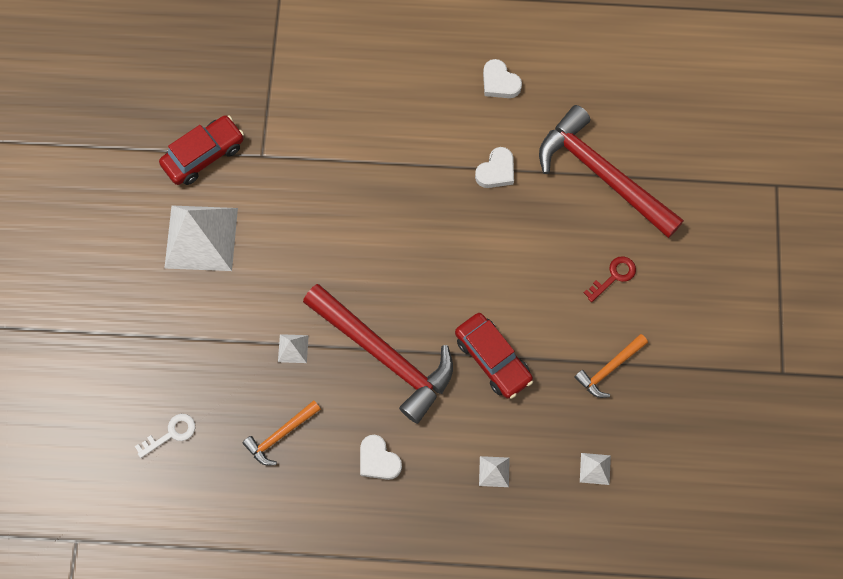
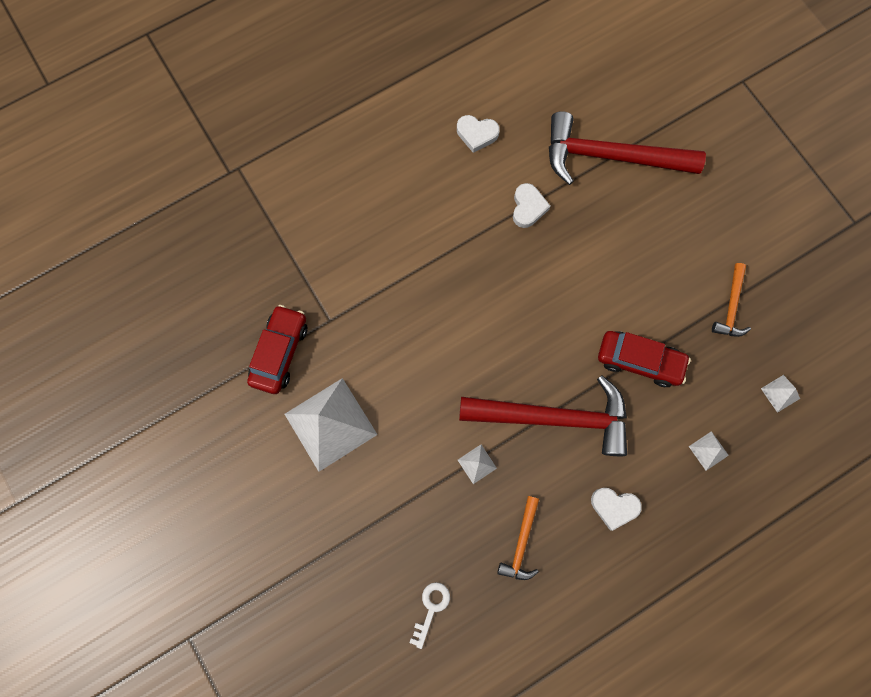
camera: 35 degrees left, 5 degrees up
red key [584,256,636,302] -> none

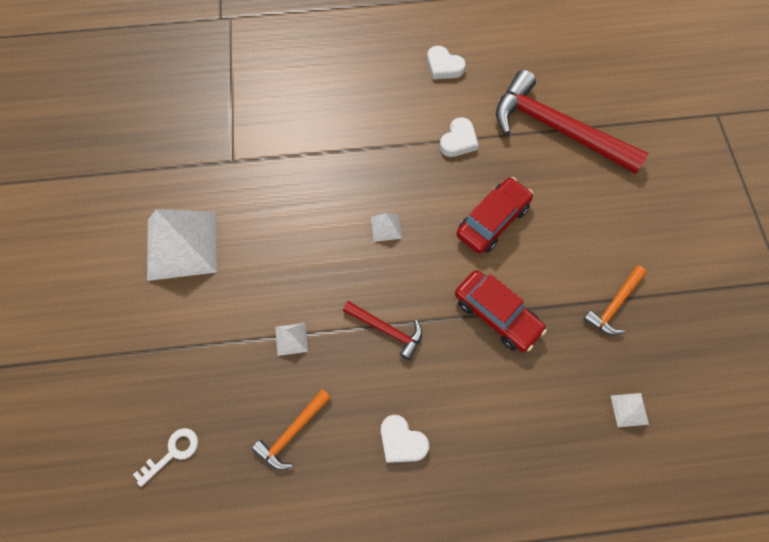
camera: 25 degrees right, 10 degrees down
red car [247,305,307,394] -> red car moved to [456,177,533,254]
red hammer [459,375,627,456] -> red hammer [343,301,422,360], size x0.48
white pyramid [689,431,729,471] -> white pyramid moved to [371,213,402,242]

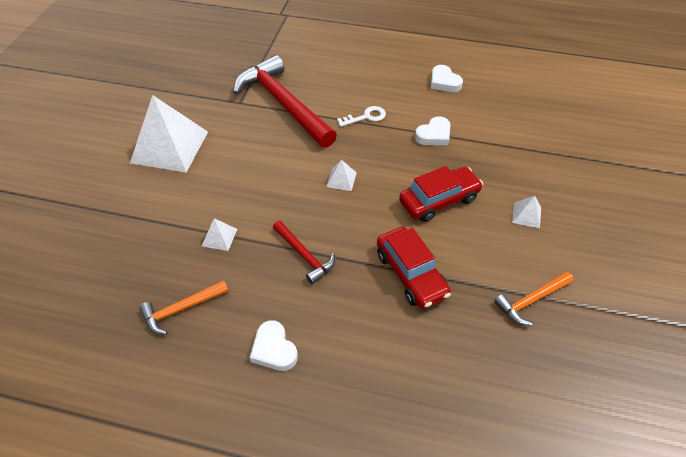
camera: 20 degrees right, 15 degrees down
white key [133,428,198,487] -> white key moved to [337,106,386,127]
red hammer [496,70,649,174] -> red hammer moved to [233,55,337,148]
white pyramid [611,393,649,427] -> white pyramid moved to [512,196,541,228]

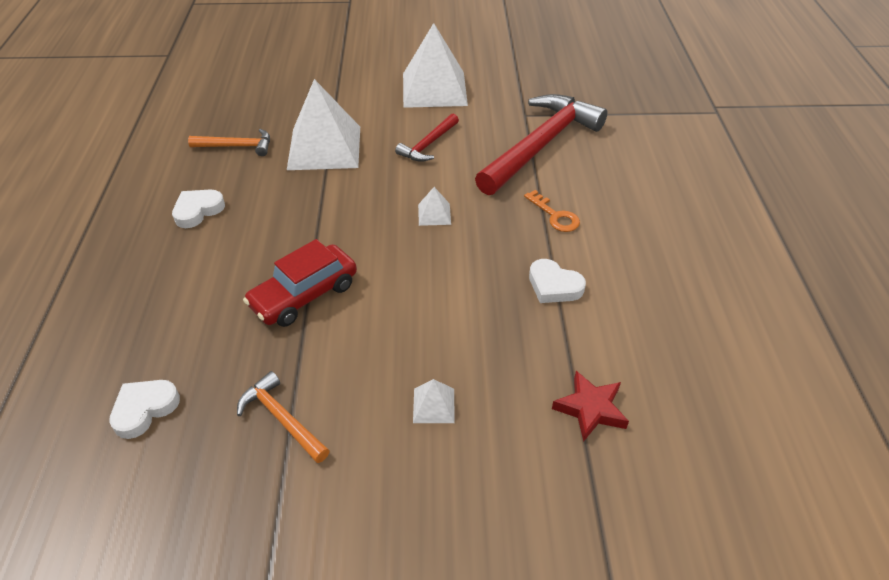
camera: 75 degrees right, 5 degrees down
orange hammer [139,280,228,335] -> orange hammer turned 135 degrees clockwise [188,129,270,156]
white pyramid [202,218,237,251] -> white pyramid [287,79,360,170], size x2.40
red hammer [273,221,335,284] -> red hammer moved to [395,114,459,162]
white key [337,106,386,127] -> orange key [524,190,580,232]
red car [399,166,483,222] -> none
white heart [431,65,463,92] -> white heart moved to [109,380,180,439]
none -> red star [552,371,629,442]

